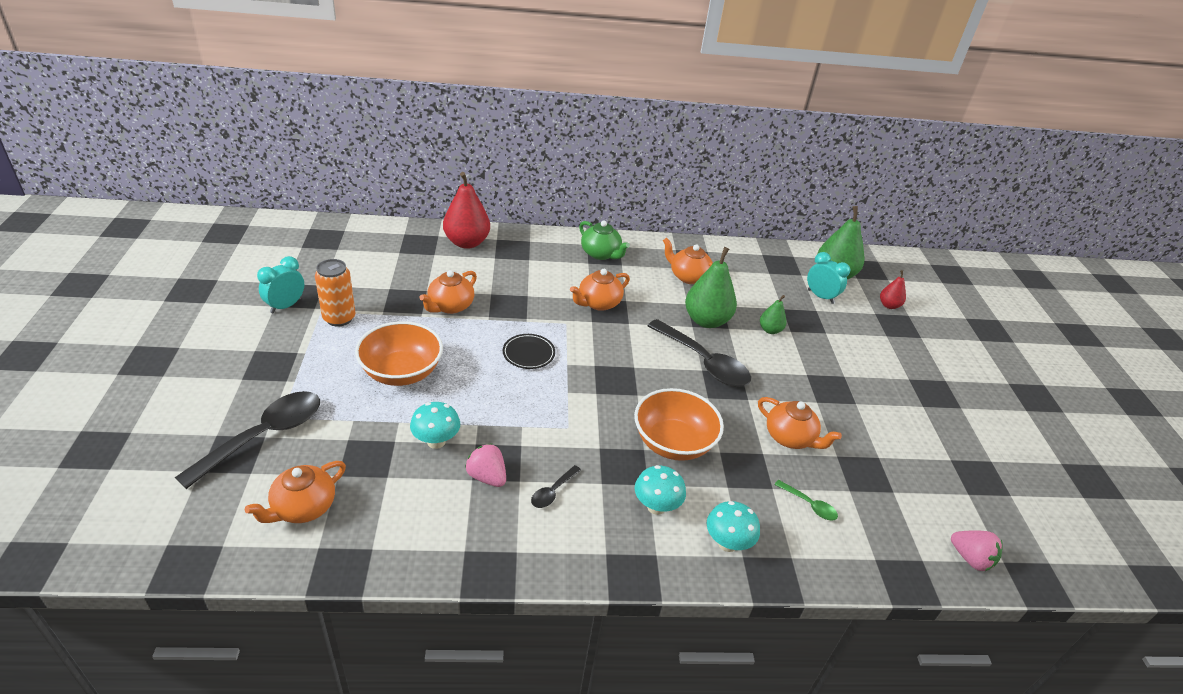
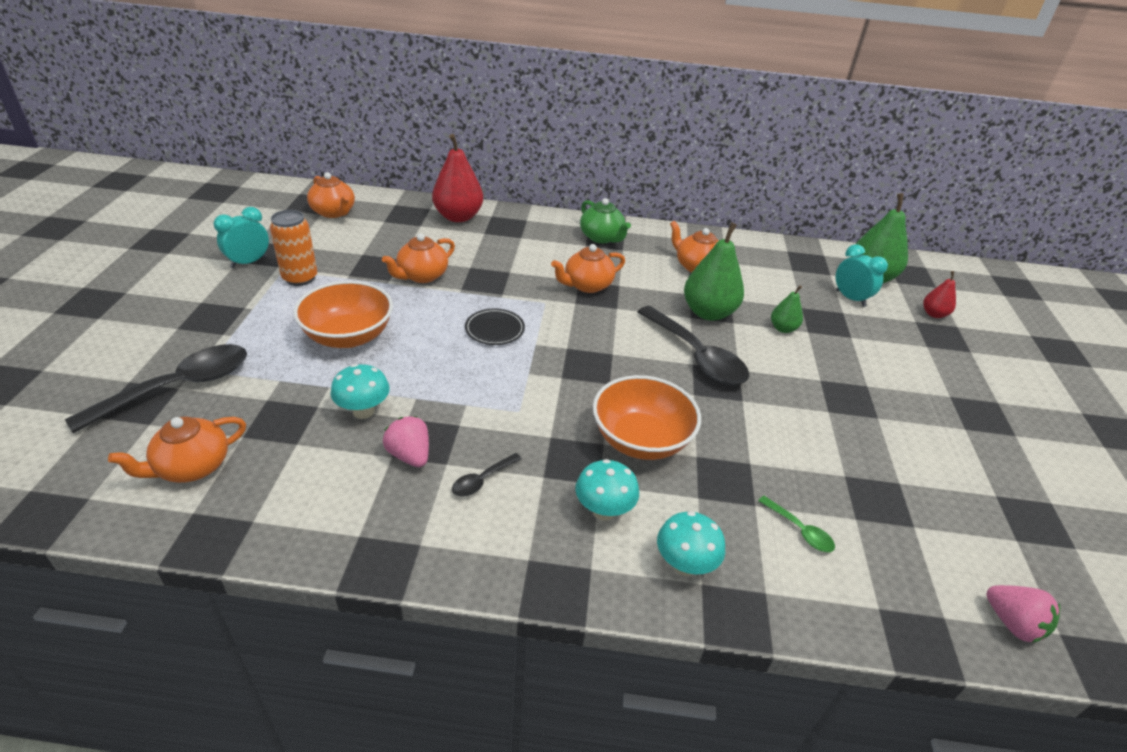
camera: 10 degrees right, 0 degrees up
orange teapot [758,397,842,449] -> orange teapot moved to [307,172,355,218]

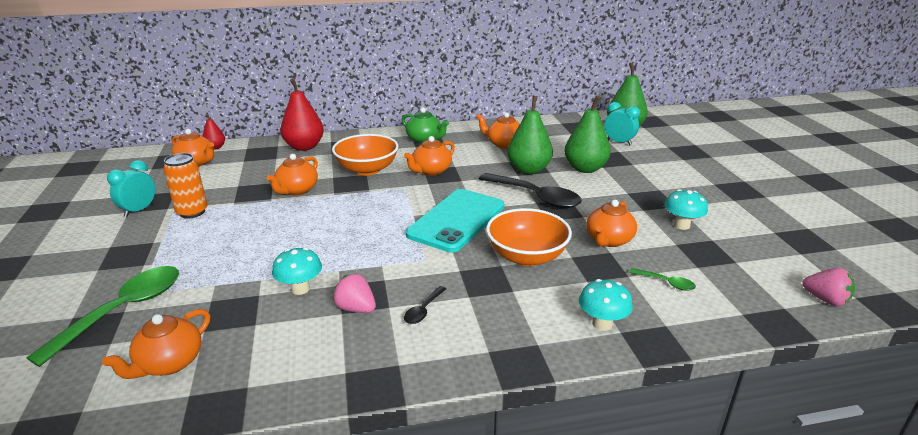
camera: 15 degrees left, 10 degrees down
black spoon [65,344,247,433] -> green spoon [26,266,179,367]
orange bowl [293,281,393,348] -> orange bowl moved to [332,134,398,176]
black plate [465,309,525,345] -> none
turquoise mushroom [575,459,639,521] -> turquoise mushroom moved to [664,189,708,230]
green pear [771,285,803,333] -> green pear [564,96,611,173], size x1.92
red pear [923,271,956,318] -> red pear moved to [203,112,225,150]
none -> turquoise phone [406,189,504,253]
none -> orange teapot [586,200,637,247]

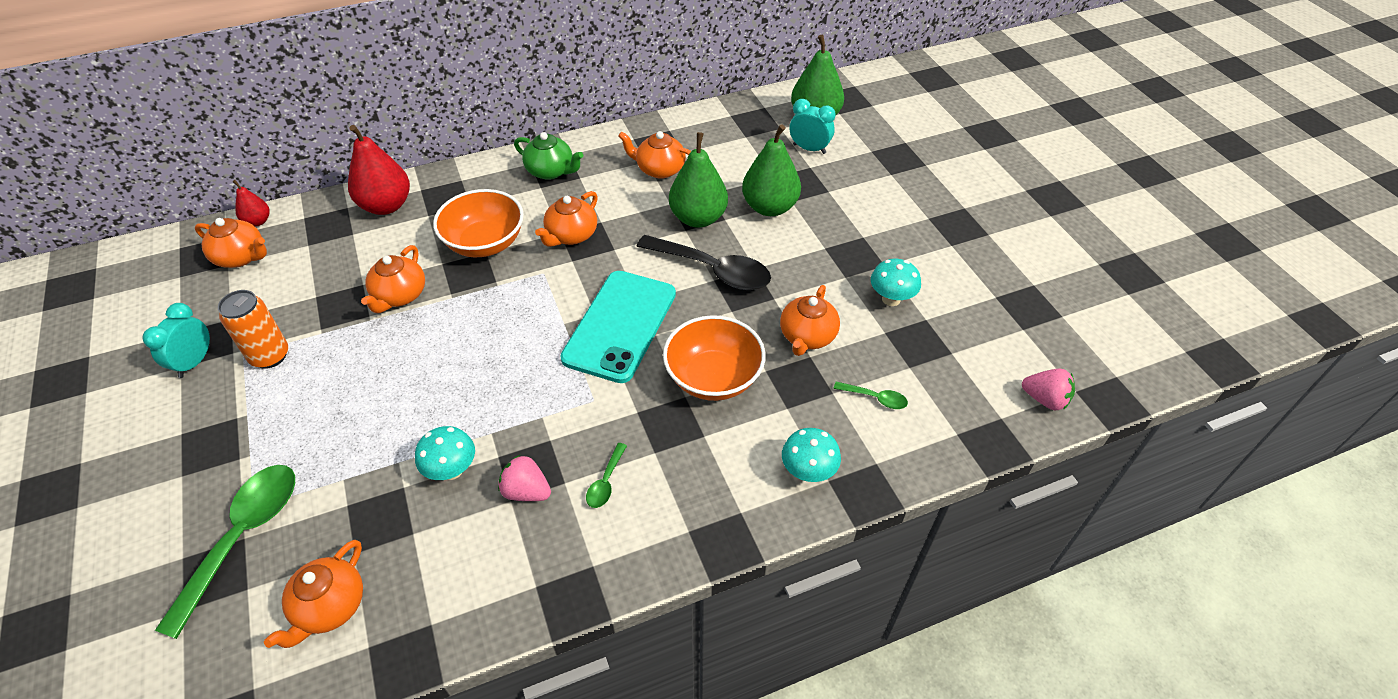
camera: 10 degrees left, 20 degrees up
black spoon [404,286,446,324] -> green spoon [586,443,627,508]

